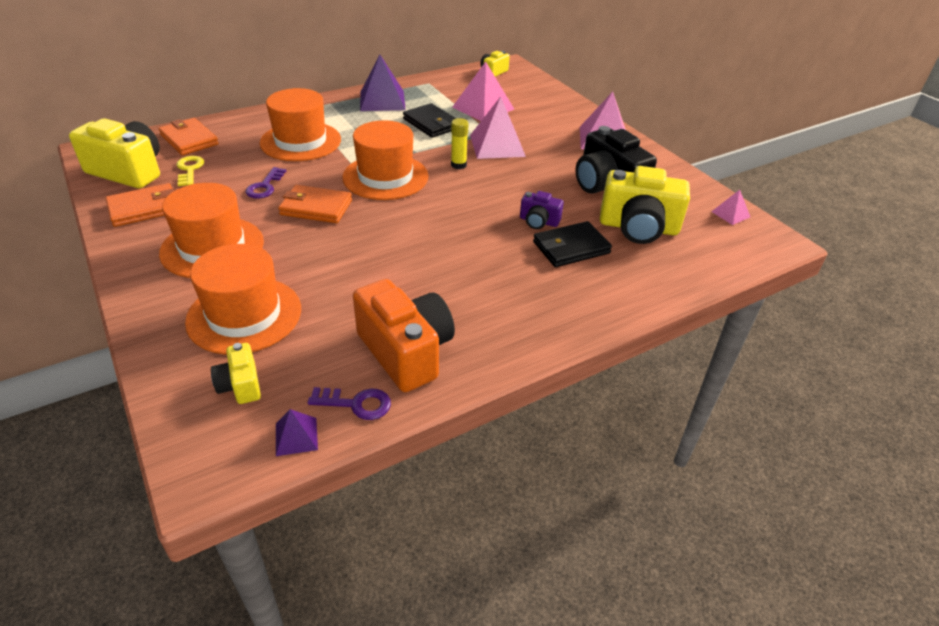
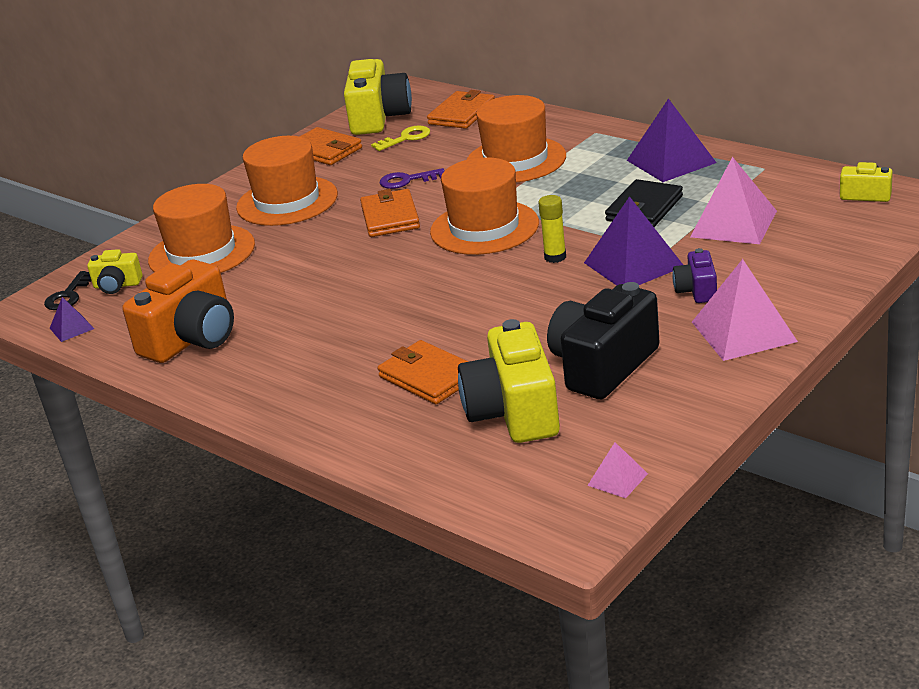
camera: 75 degrees right, 10 degrees down
yellow camera [211,343,261,404] -> yellow camera turned 135 degrees counterclockwise [87,249,143,294]
purple key [307,387,391,420] -> none
pink pyramid [470,97,526,159] -> purple pyramid [584,196,683,286]
purple camera [520,191,564,229] -> purple camera moved to [672,248,717,303]
black wallet [533,221,612,267] -> orange wallet [378,340,468,404]
none -> black key [44,271,91,310]

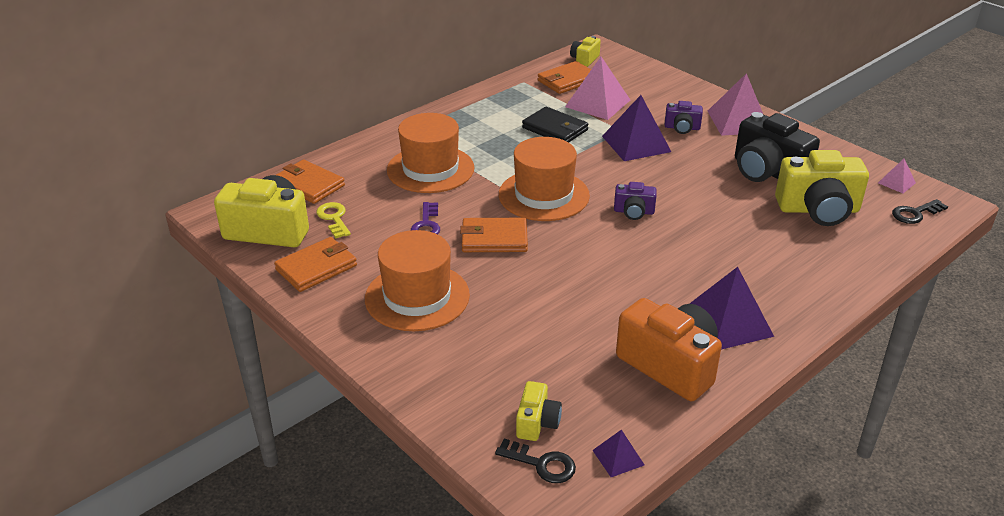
camera: 85 degrees left, 5 degrees up
orange hat [148,184,255,273] -> none
orange wallet [378,340,468,404] -> orange wallet moved to [538,61,591,94]
yellow glue stick [538,195,566,263] -> none
purple pyramid [627,98,716,182] -> purple pyramid moved to [689,267,774,350]
none -> purple camera [614,182,657,220]
none -> black key [892,199,948,224]

